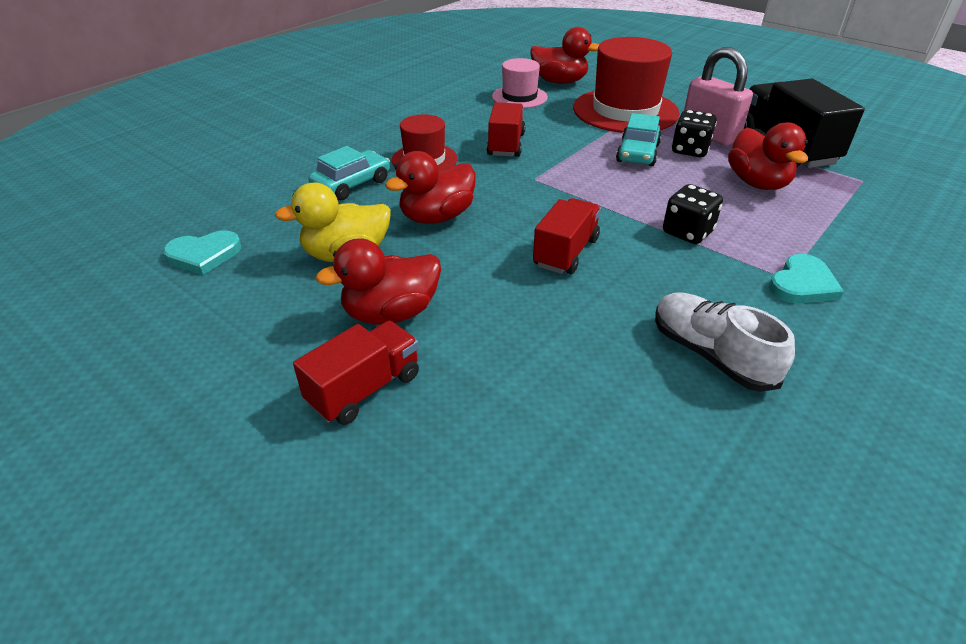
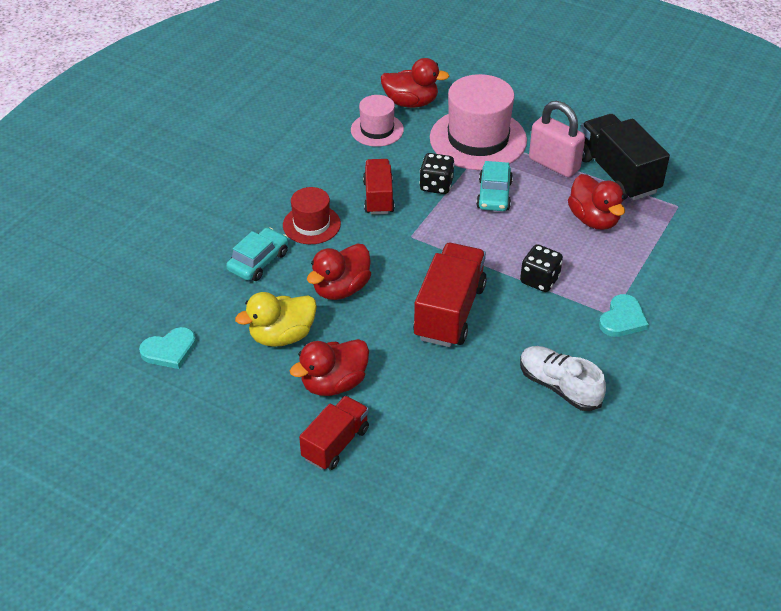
camera: 10 degrees left, 5 degrees up
red truck [533,198,601,274] -> red truck [413,243,487,347], size x1.59
red hat [573,37,680,133] -> pink hat [430,74,527,170]
black dice [672,110,717,157] -> black dice moved to [419,153,455,194]

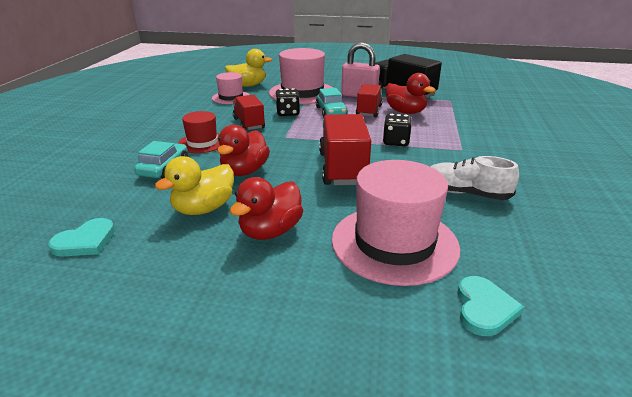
camera: 20 degrees left, 15 degrees down
red truck [299,396,369,470] -> red truck moved to [356,84,383,117]
red duck [380,58,449,108] -> yellow duck [225,49,272,87]
turquoise heart [599,294,649,337] -> turquoise heart moved to [457,276,524,336]
none -> pink hat [332,160,460,286]

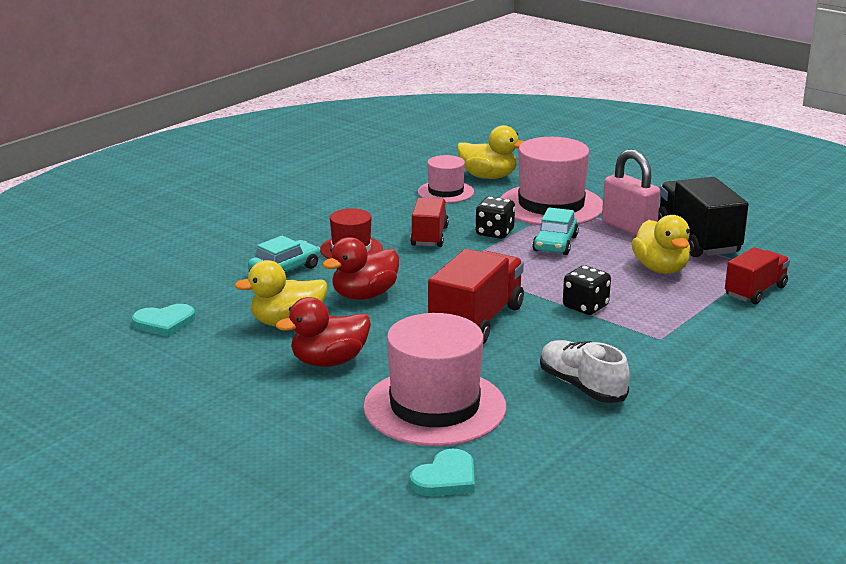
camera: 30 degrees right, 5 degrees down
red truck [356,84,383,117] -> red truck moved to [725,247,790,304]
red duck [386,73,436,114] -> yellow duck [631,215,690,274]

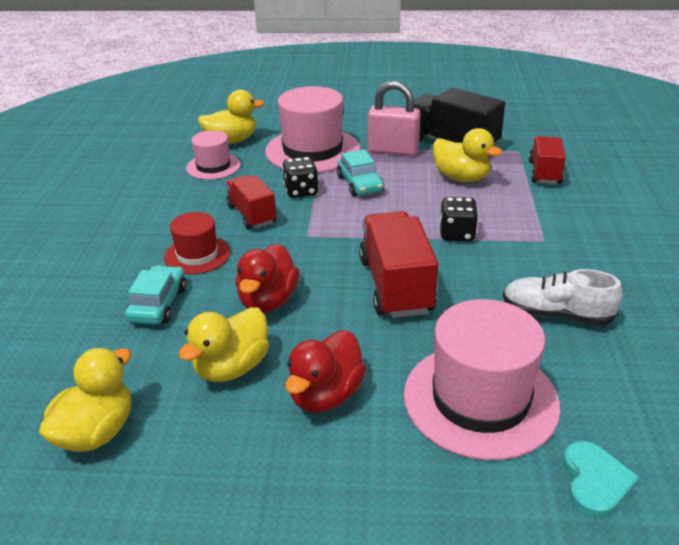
camera: 35 degrees left, 10 degrees up
turquoise heart [132,304,195,337] -> yellow duck [39,348,132,452]

